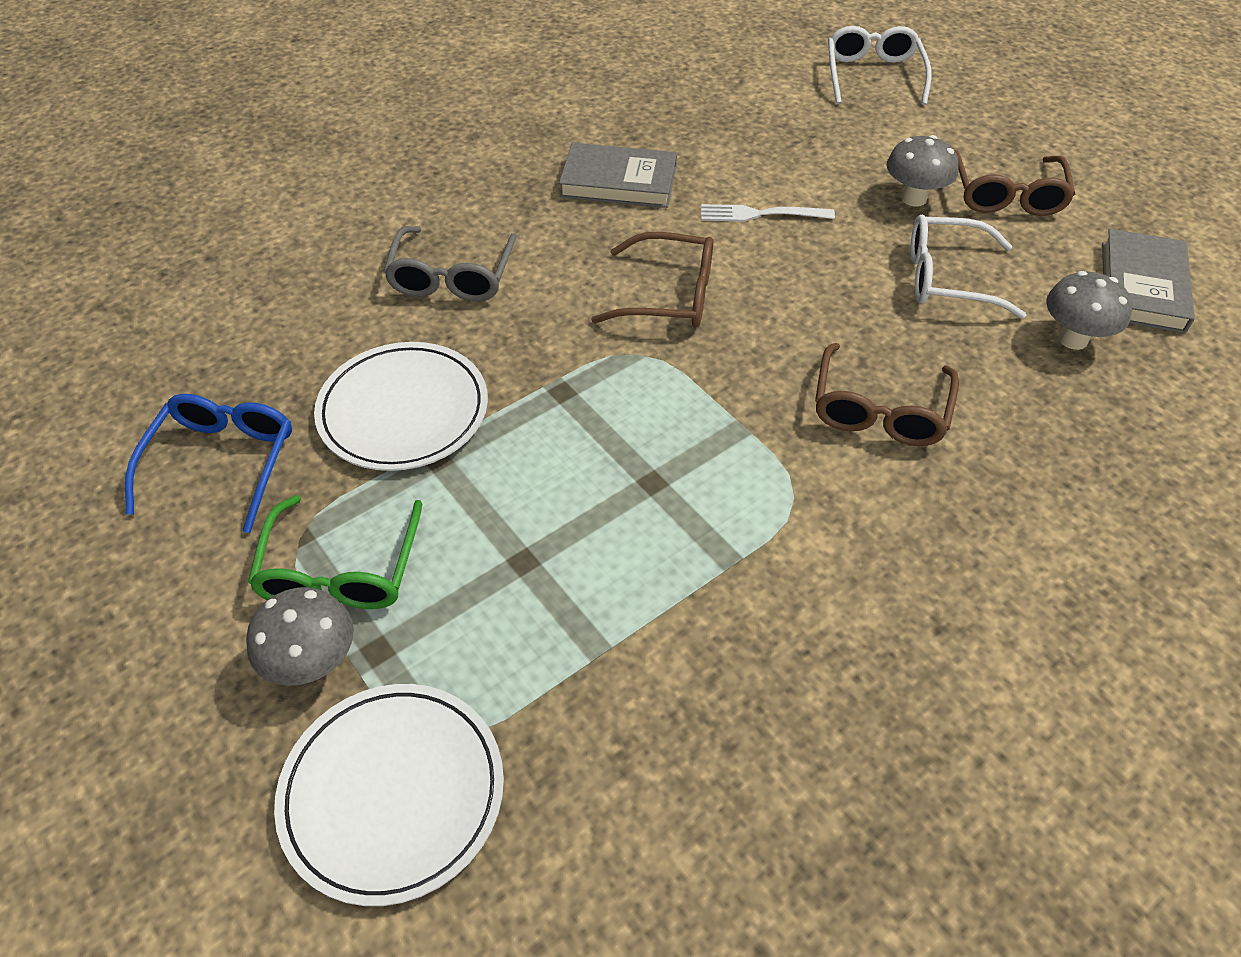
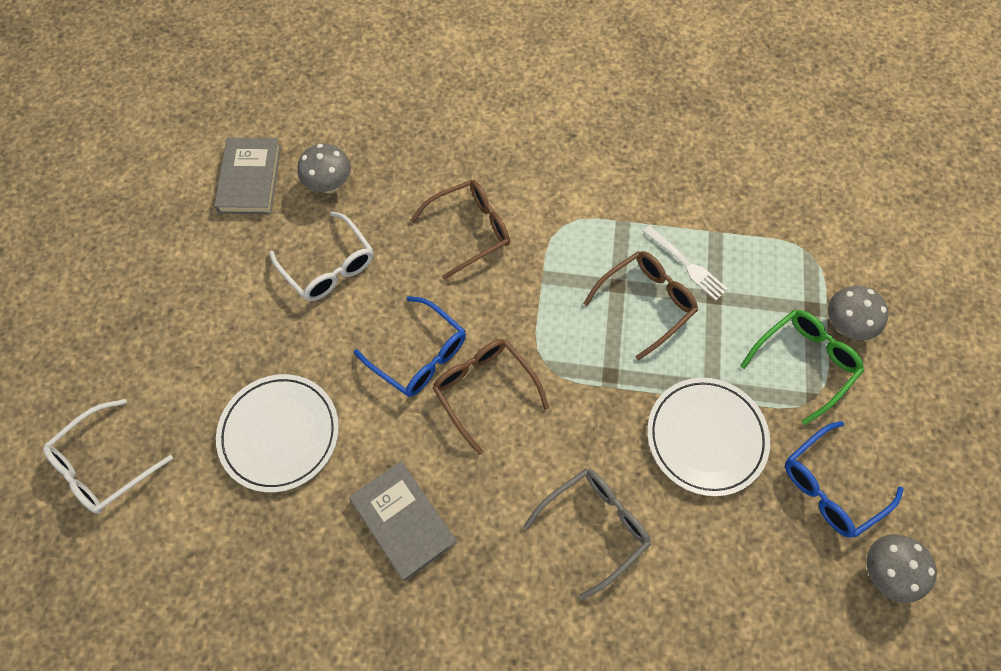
camera: 135 degrees left, 15 degrees up
white plate [274,684,504,906] -> white plate moved to [216,374,339,492]
white fork [701,204,835,222] -> white fork moved to [643,225,728,301]
grey mushroom [887,135,959,207] -> grey mushroom moved to [867,534,937,603]
brown glasses [954,150,1075,216] -> brown glasses moved to [583,251,698,361]
grey book [1102,229,1195,333] -> grey book turned 60 degrees counterclockwise [214,138,281,214]
none -> blue glasses [354,296,466,397]

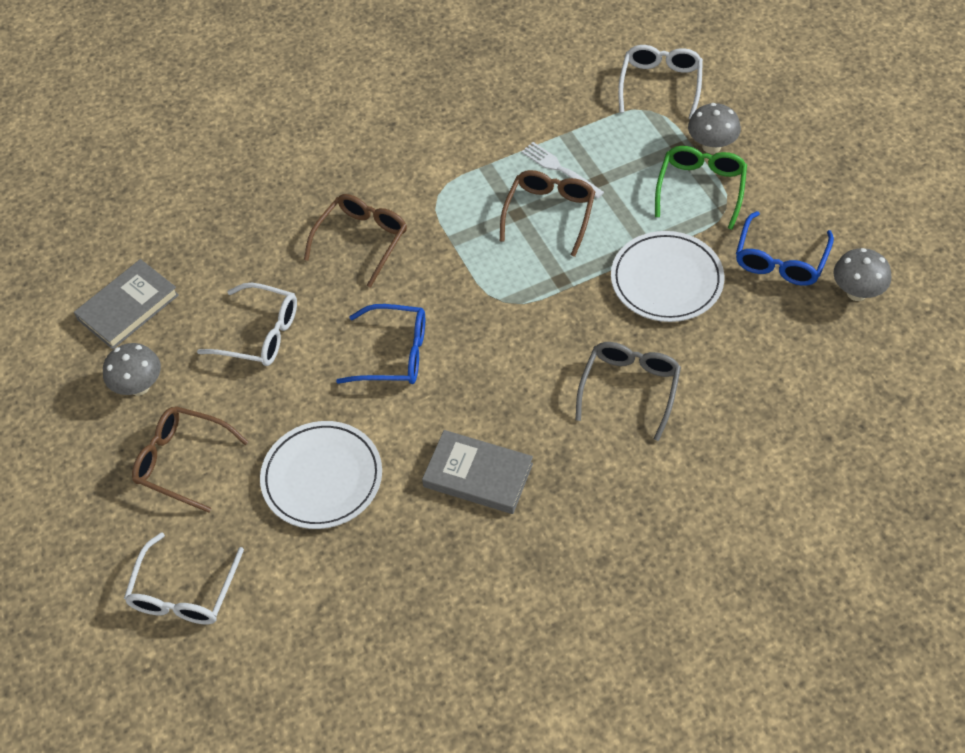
camera: 30 degrees left, 10 degrees down
grey book [214,138,281,214] -> grey book turned 75 degrees clockwise [74,259,179,349]
grey mushroom [298,144,351,193] -> grey mushroom moved to [103,343,161,396]
brown glasses [432,339,549,455] -> brown glasses moved to [132,406,248,513]
white fork [643,225,728,301] -> white fork turned 150 degrees counterclockwise [521,142,604,199]
none -> white glasses [618,45,703,119]

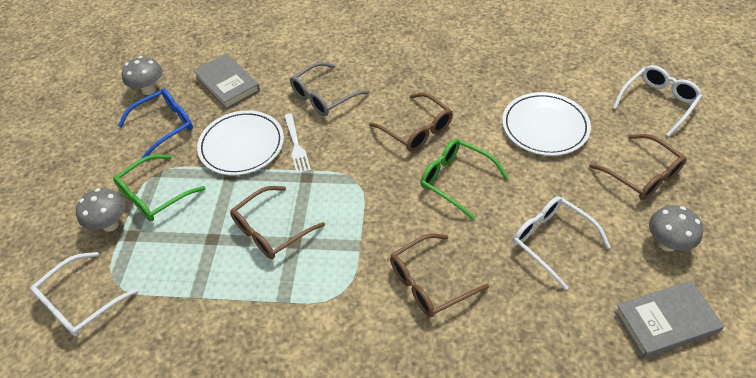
camera: 150 degrees left, 5 degrees down
blue glasses [336,304,425,384] -> green glasses [420,139,508,220]
grey book [422,430,533,514] -> grey book moved to [193,54,260,110]
white fork [521,142,604,199] -> white fork moved to [284,114,311,174]
none -> brown glasses [369,93,453,152]

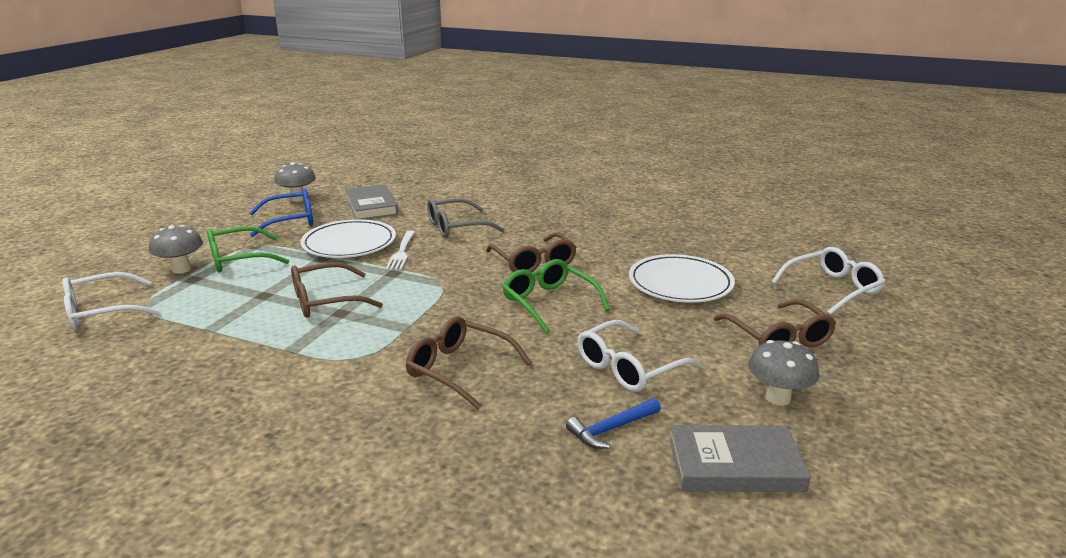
camera: 15 degrees right, 25 degrees down
brown glasses [390,233,489,317] -> brown glasses turned 45 degrees clockwise [406,316,532,410]
white glasses [513,196,611,290] -> white glasses turned 105 degrees counterclockwise [577,320,701,392]
none -> blue hammer [566,398,661,449]

